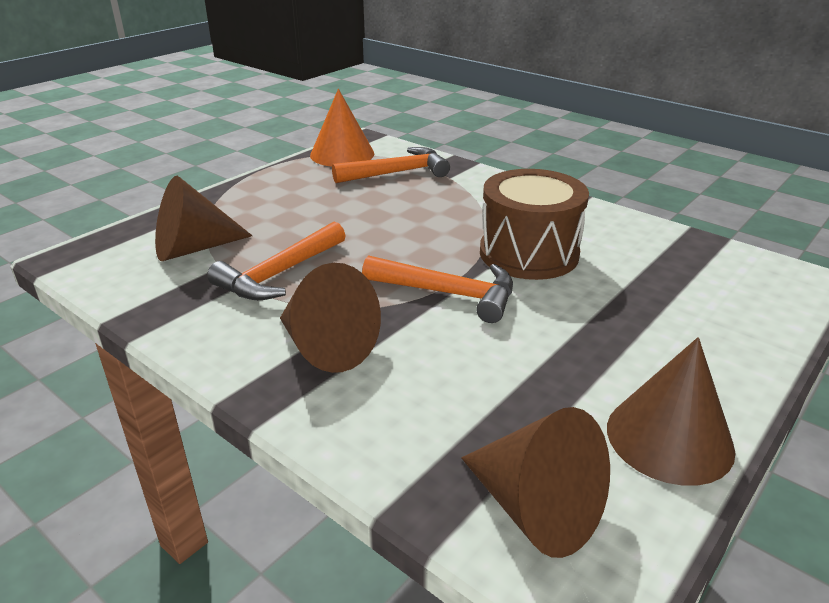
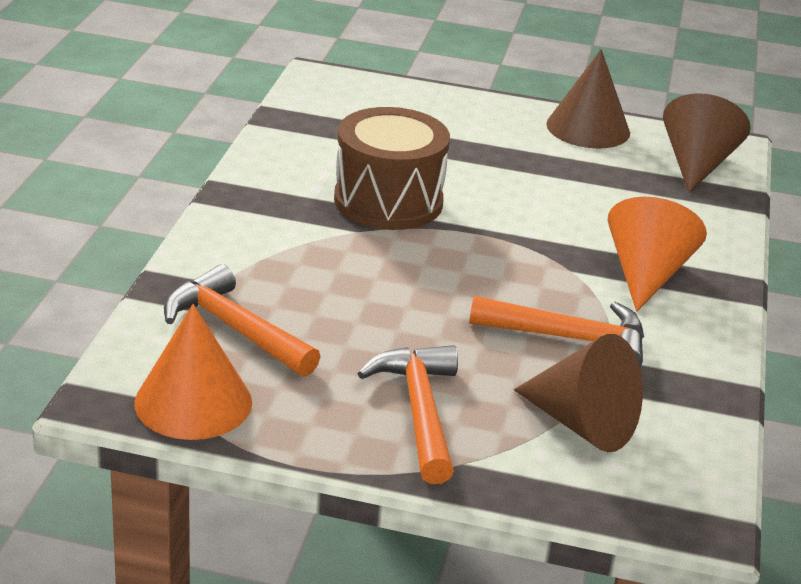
camera: 120 degrees left, 0 degrees up
brown cone [280,263,381,373] -> orange cone [608,197,707,312]
orange hammer [362,255,513,323] -> orange hammer moved to [357,345,458,484]

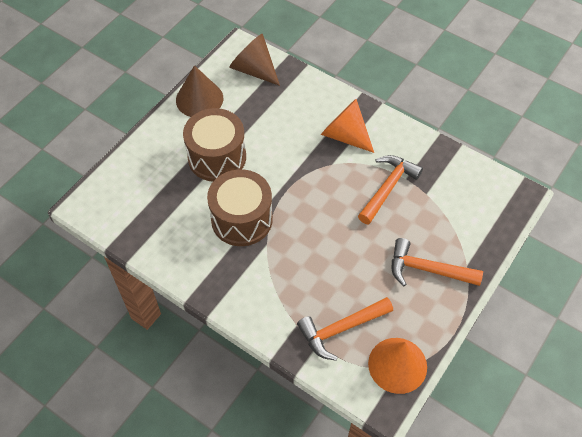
camera: 65 degrees left, 25 degrees up
brown cone [514,334,643,452] -> none
none -> brown drum [183,108,246,182]

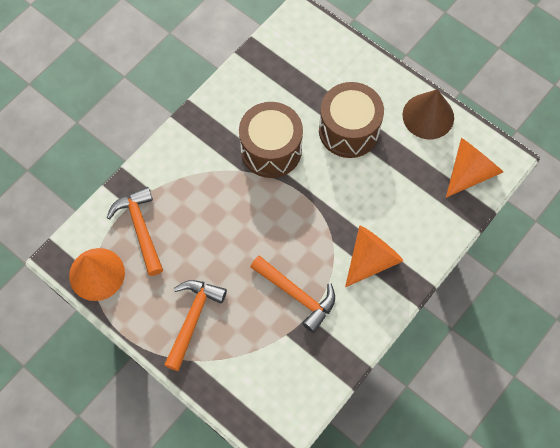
camera: 95 degrees right, 10 degrees up
brown cone [229,34,280,86] -> orange cone [446,138,503,198]

